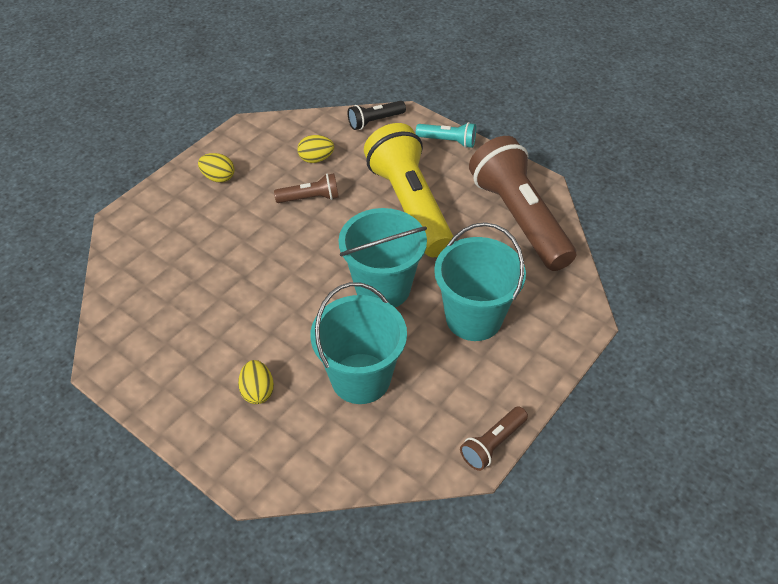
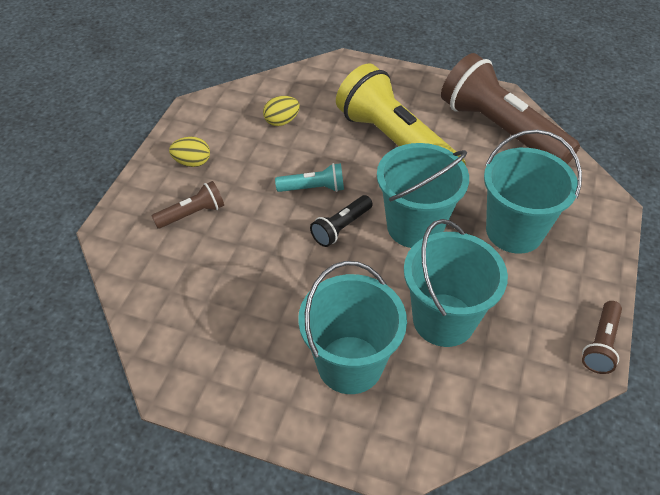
camera: 20 degrees left, 0 degrees up
yellow egg [238,360,274,404] -> turquoise bucket [298,261,407,394]
brown flashlight [274,173,339,203] -> brown flashlight moved to [152,181,224,229]
black flashlight [348,101,406,130] -> black flashlight moved to [310,195,373,247]
turquoise flashlight [416,122,476,148] -> turquoise flashlight moved to [275,163,344,192]

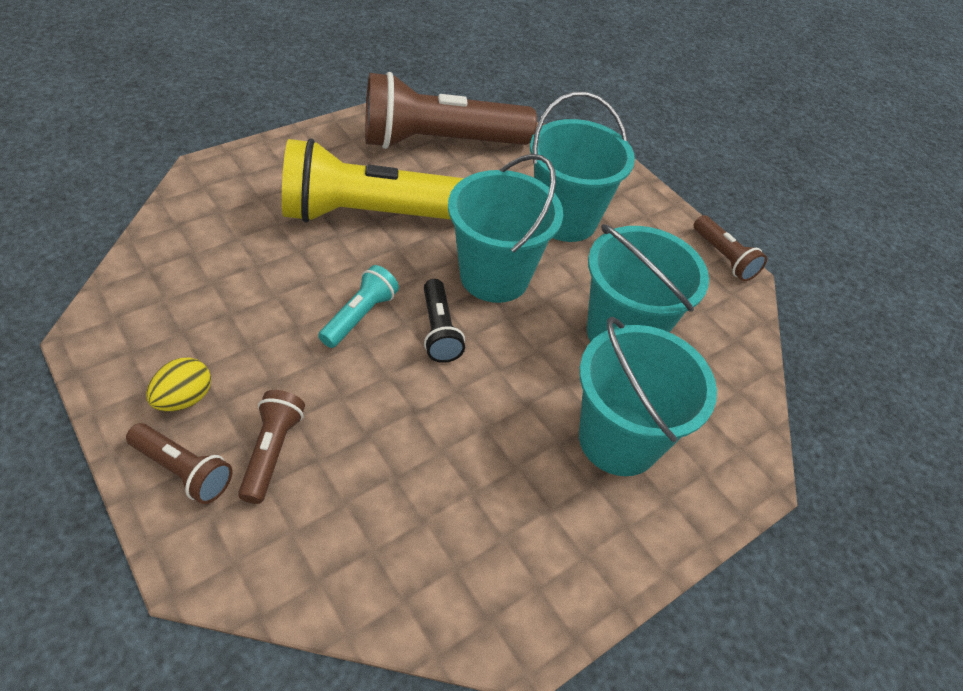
camera: 60 degrees left, 0 degrees up
yellow egg [263,96,300,126] -> none
none -> brown flashlight [126,423,232,504]

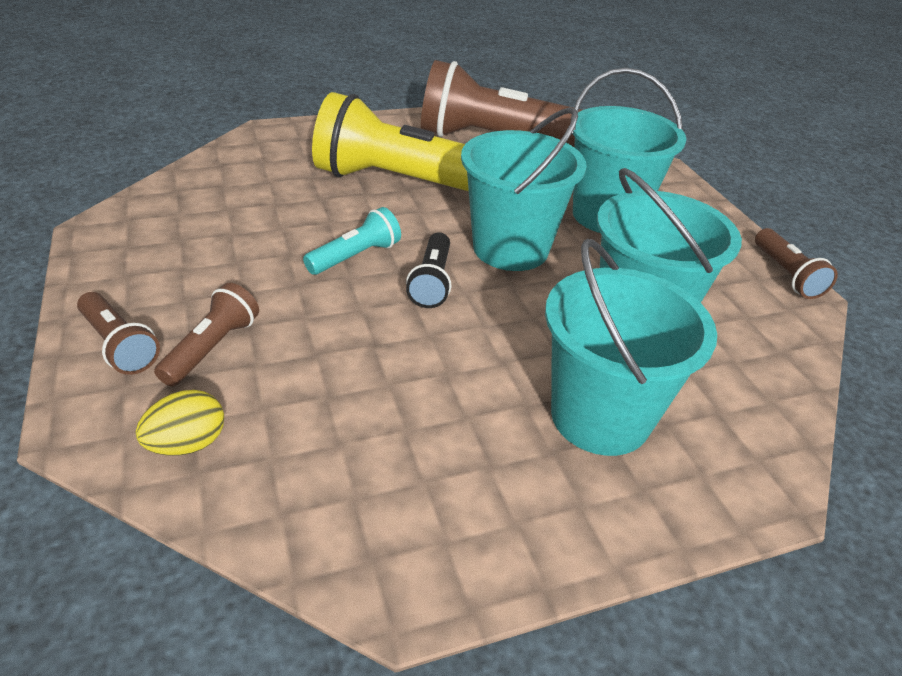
camera: 20 degrees right, 10 degrees down
yellow egg [146,357,211,411] -> yellow egg moved to [135,390,224,455]

